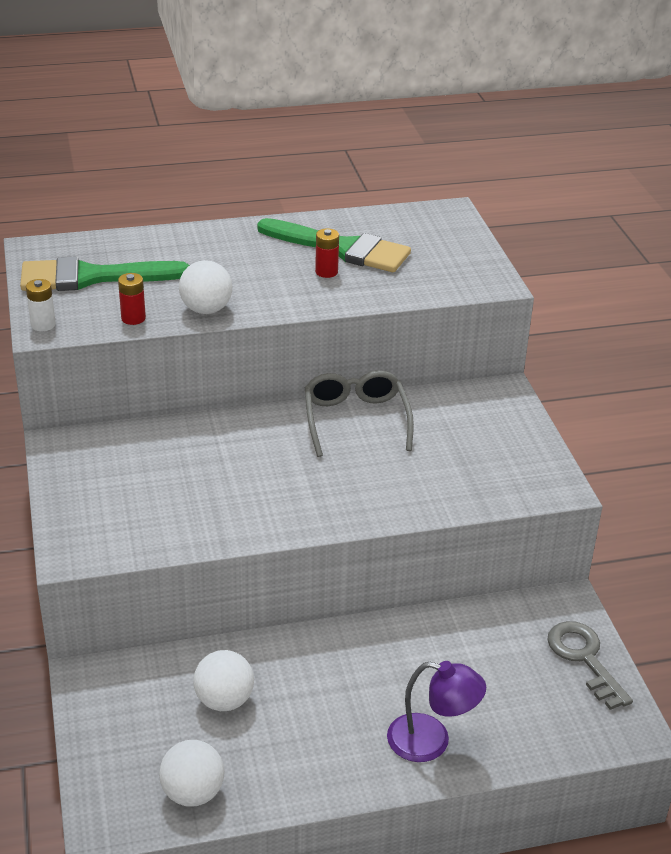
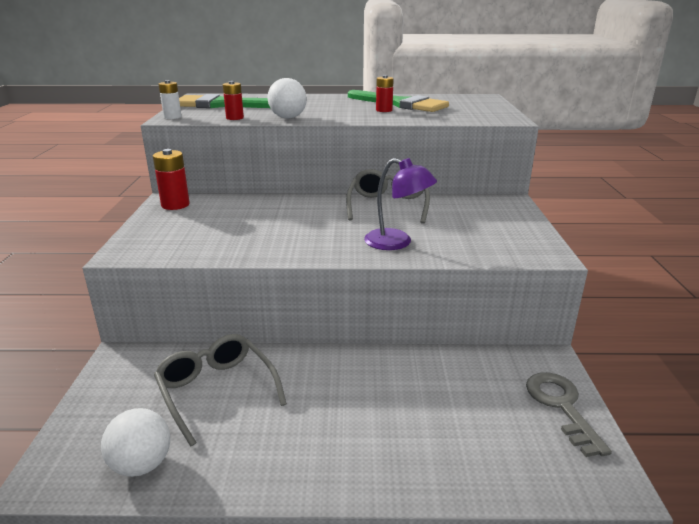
camera: 15 degrees right, 10 degrees down
white ball [193,650,254,711] -> grey glasses [154,334,287,447]
purple lamp [387,661,486,762] -> purple lamp moved to [364,158,437,250]
none -> red battery [153,149,190,210]

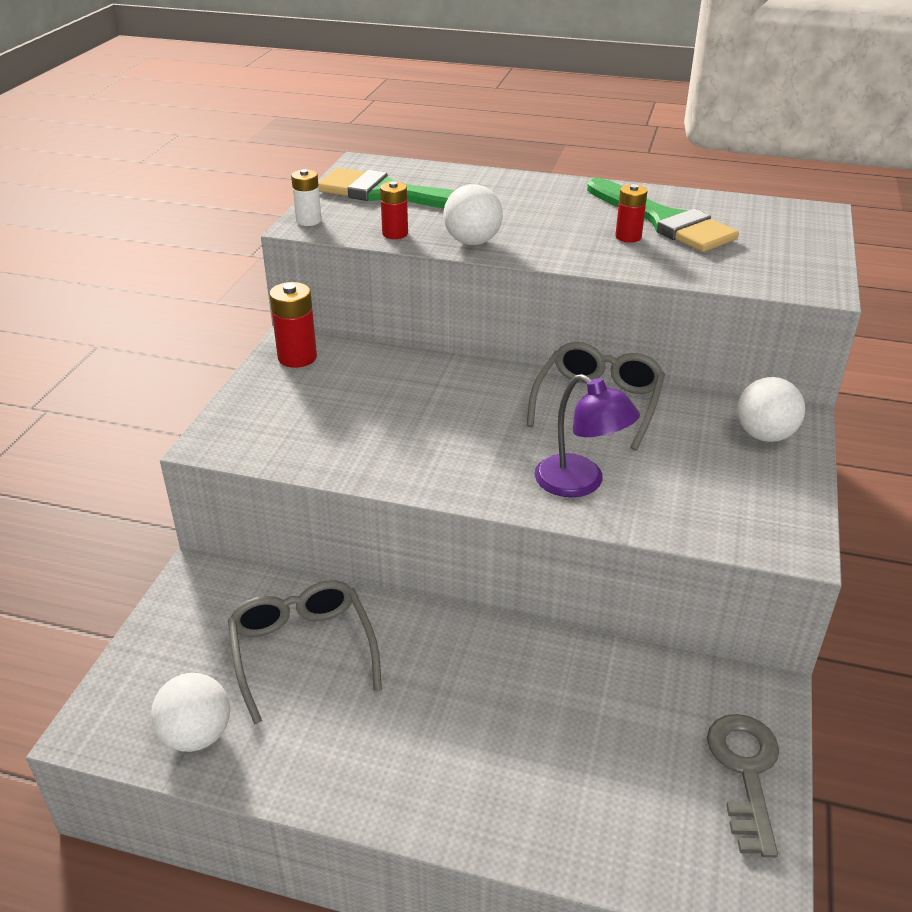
camera: 15 degrees right, 10 degrees up
none -> white ball [737,377,805,442]

